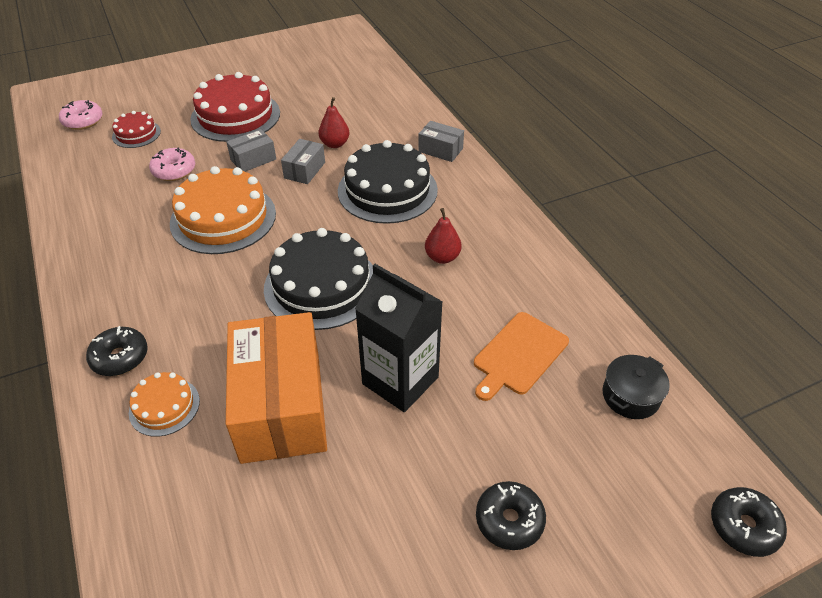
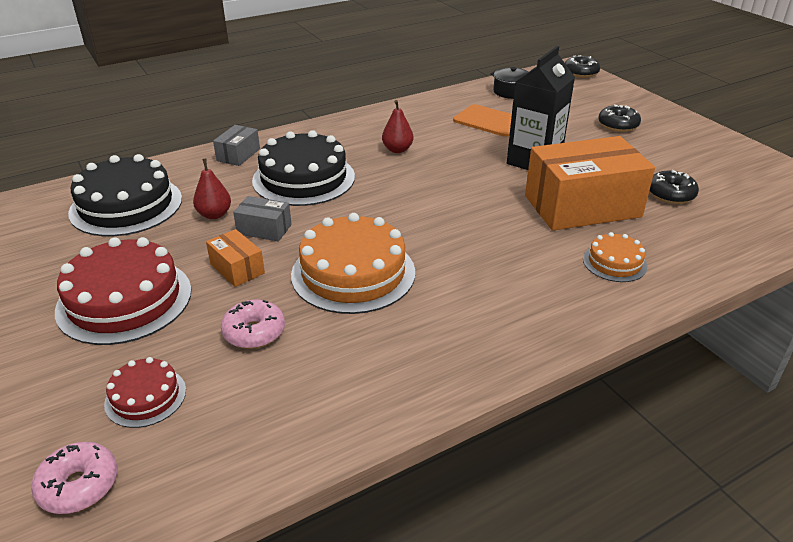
camera: 95 degrees left, 10 degrees down
black donut [86,326,148,376] -> black donut moved to [649,170,699,204]
grey box [227,129,276,172] -> orange box [206,229,265,287]
black cake [264,228,373,330] -> black cake moved to [68,154,182,236]

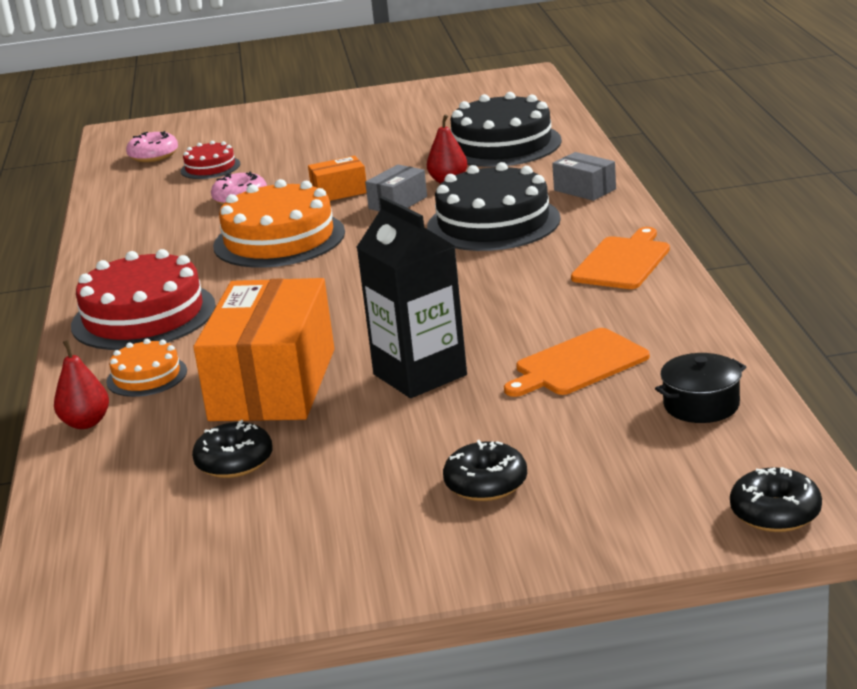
camera: 115 degrees right, 10 degrees down
red cake [55,237,191,345] -> red cake moved to [71,249,216,350]
red pear [382,100,413,153] -> red pear moved to [54,340,109,429]
none -> orange cutting board [571,227,670,289]

